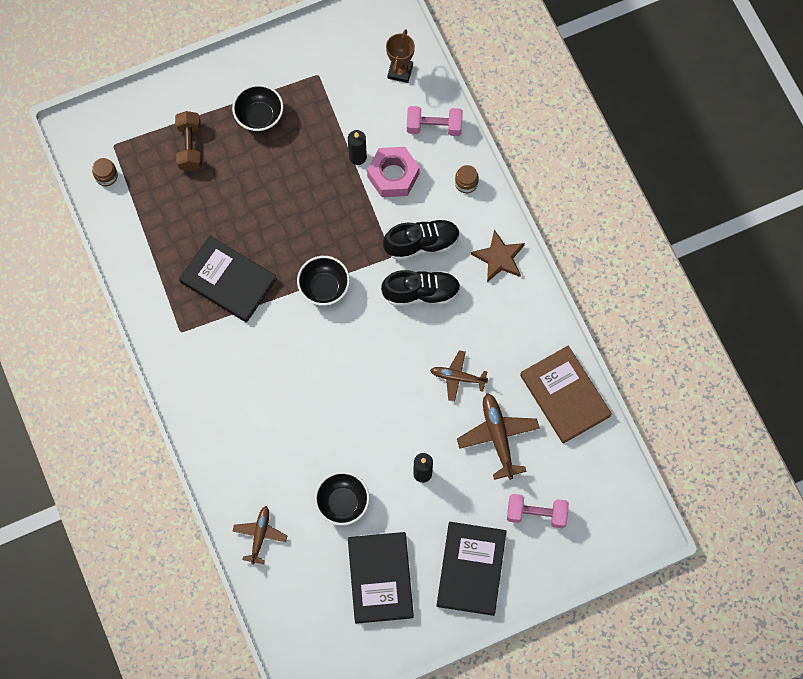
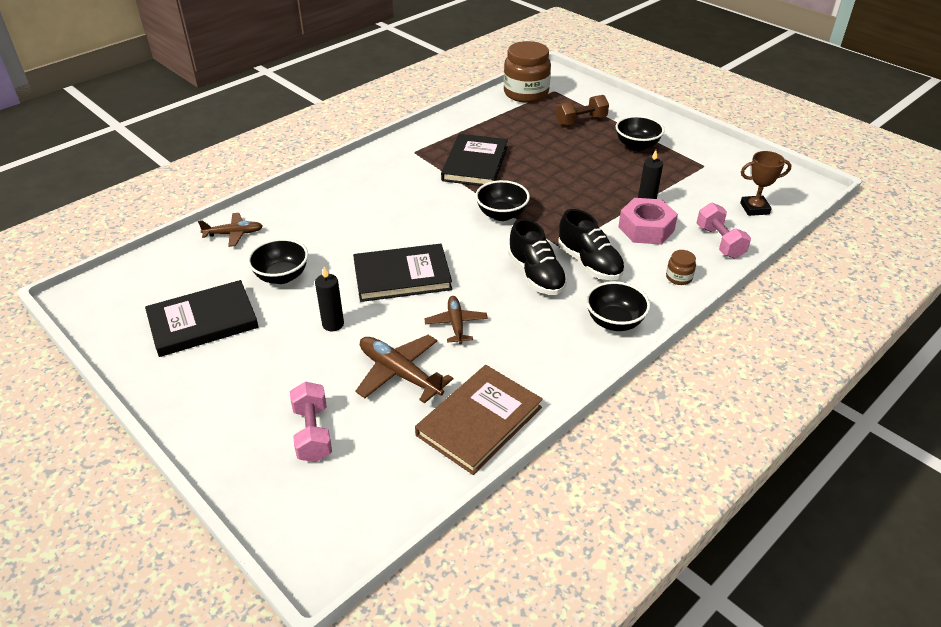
camera: 70 degrees right, 30 degrees down
brown jar [92,158,118,186] -> brown jar [504,41,551,103], size x2.33
black book [437,522,506,616] -> black book moved to [353,244,452,302]
brown plane [457,393,540,480] -> brown plane turned 105 degrees counterclockwise [355,335,453,404]
brown star [471,230,525,282] -> black bowl [586,281,650,331]

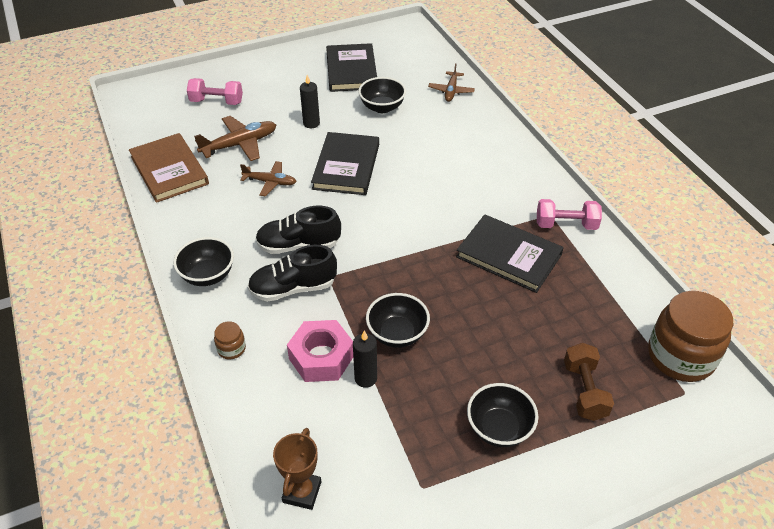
camera: 110 degrees right, 5 degrees up
black bowl [475,180,530,221] -> black bowl moved to [366,293,430,348]
pink dumbbell [697,203,751,259] -> pink dumbbell moved to [537,199,602,230]

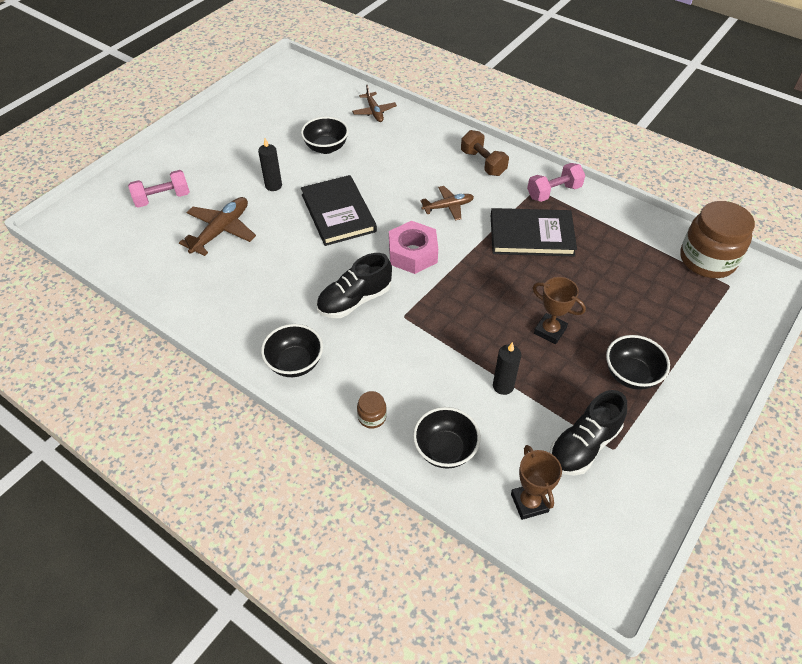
camera: 30 degrees left, 5 degrees up
brown book [129,133,209,203] -> none
brown plane [240,161,297,197] -> brown plane moved to [421,186,474,221]
black shoe [248,245,337,302] -> black shoe moved to [549,390,627,476]
pink nut [287,320,353,382] -> pink nut moved to [389,221,438,274]
black book [326,43,377,92] -> none
black bowl [366,293,430,348] -> black bowl moved to [413,407,481,469]
brown dumbbell [564,343,614,421] -> brown dumbbell moved to [461,130,509,176]
none -> brown trophy [533,277,586,344]

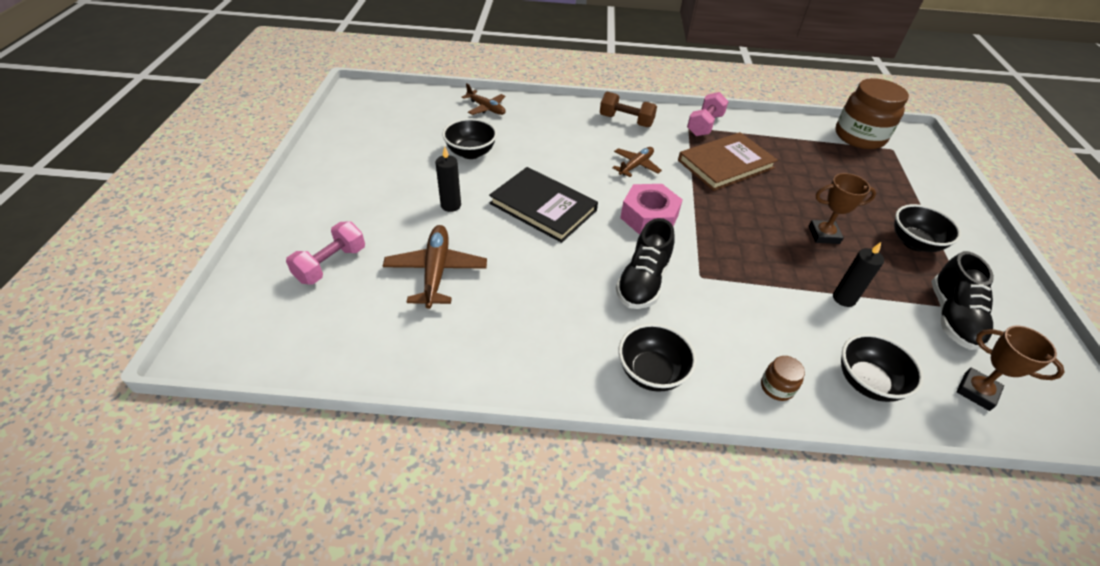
camera: 35 degrees left, 5 degrees down
black book [491,208,577,257] -> brown book [678,132,778,191]

